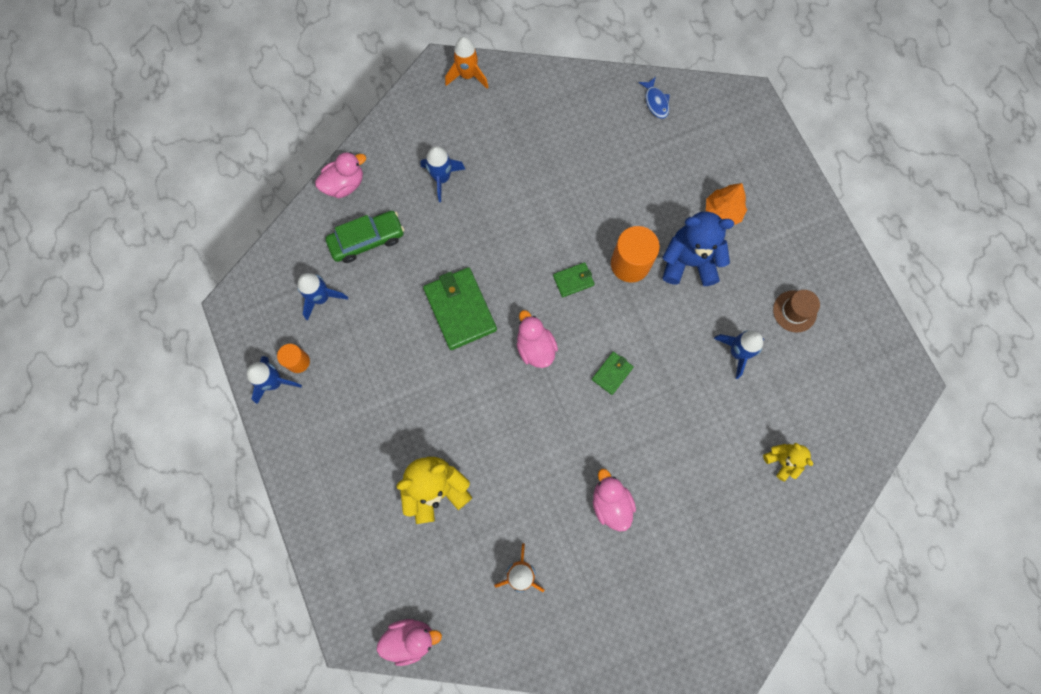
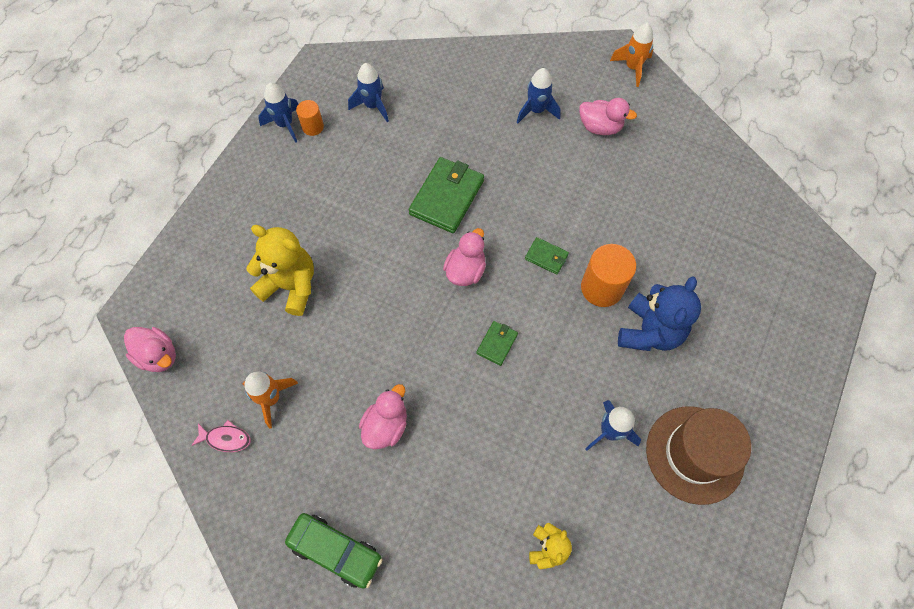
camera: 50 degrees right, 10 degrees down
pink duck [315,152,366,198] -> pink duck moved to [579,98,637,135]
green car [326,211,404,263] -> green car moved to [285,513,382,589]
green wallet [592,352,634,395] -> green wallet turned 60 degrees counterclockwise [476,321,518,366]
blue fish [638,77,670,119] -> none
blue teddy bear [662,211,734,286] -> blue teddy bear turned 60 degrees clockwise [618,276,701,351]
orange tree [706,183,747,225] -> none
brown hat [773,290,820,333] -> brown hat [646,406,751,505], size x1.91
none -> pink fish [191,420,251,452]

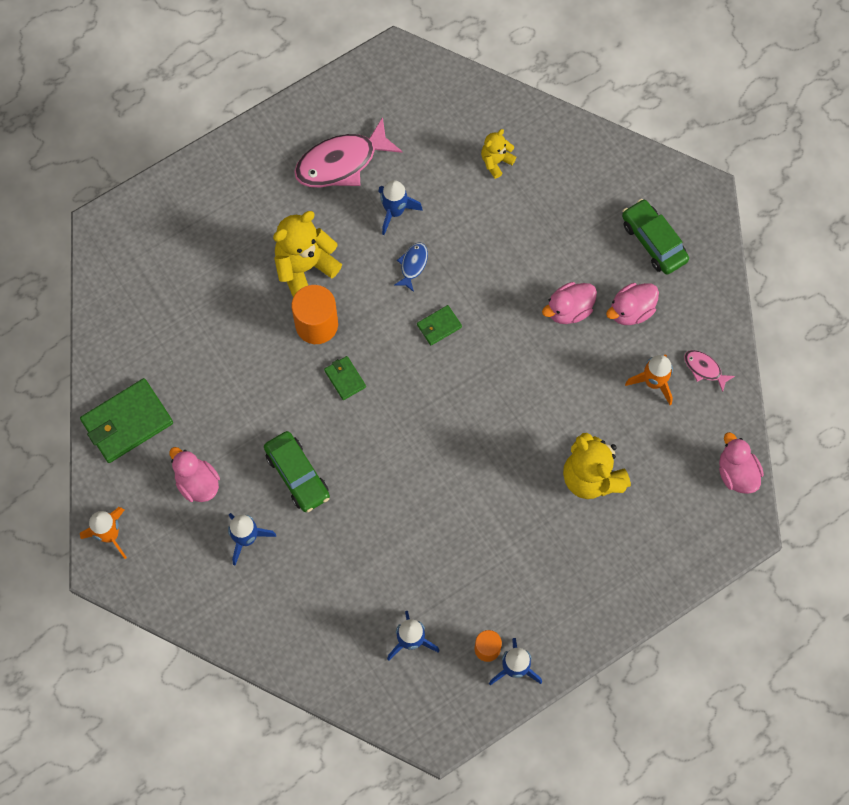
camera: 150 degrees left, 5 degrees up
green wallet [408,157,484,233] -> green wallet moved to [80,378,173,463]
pink duck [443,228,486,286] -> pink duck moved to [606,283,659,325]
blue teddy bear [618,276,701,351] -> yellow teddy bear [273,211,342,297]
brown hat [646,406,751,505] -> pink fish [294,117,403,187]
none -> green car [264,431,330,512]
none -> blue fish [395,243,428,292]

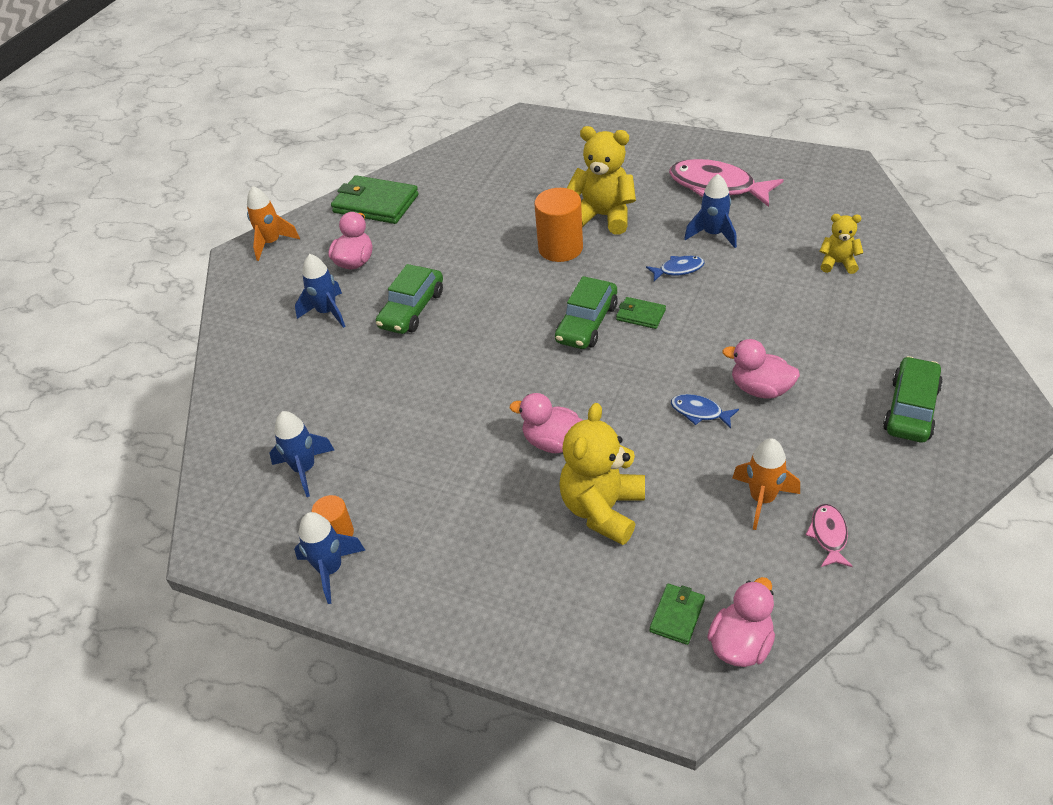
camera: 60 degrees right, 25 degrees down
green wallet [324,356,366,400] -> green wallet moved to [650,584,705,645]
pink duck [606,283,659,325] -> pink duck moved to [510,393,583,453]
none -> green car [555,276,618,349]
none -> blue fish [671,394,739,429]

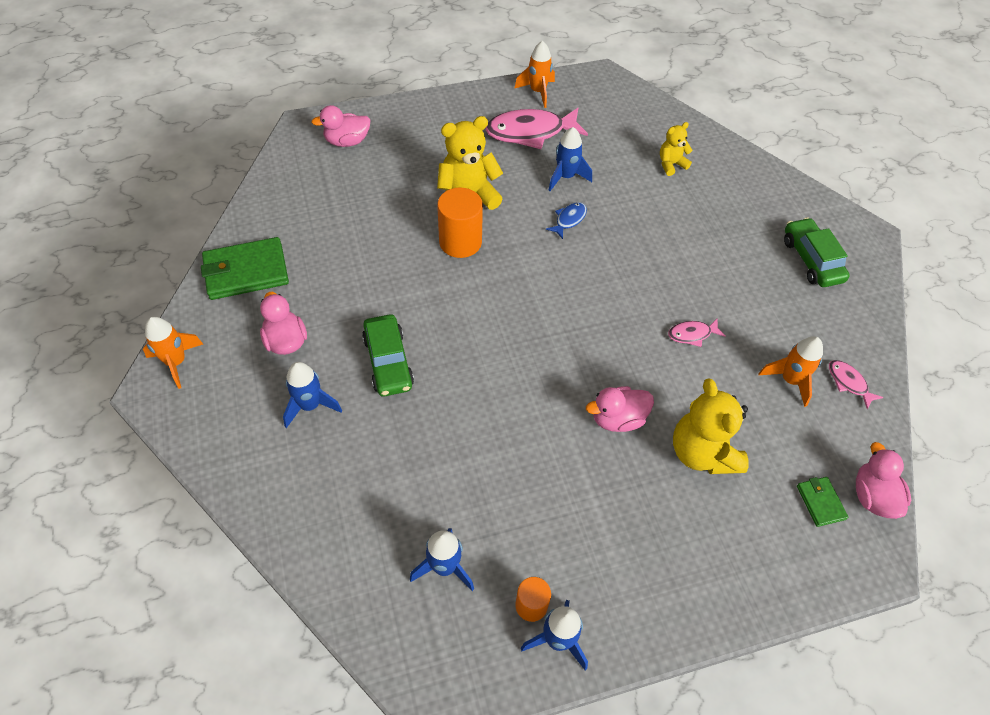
camera: 45 degrees left, 10 degrees up
green car [555,276,618,349] -> none
green wallet [616,297,666,329] -> none
blue fish [671,394,739,429] -> pink fish [668,318,726,347]
pink duck [722,339,800,399] -> pink duck moved to [311,105,371,147]
none -> orange rocket [514,41,555,108]

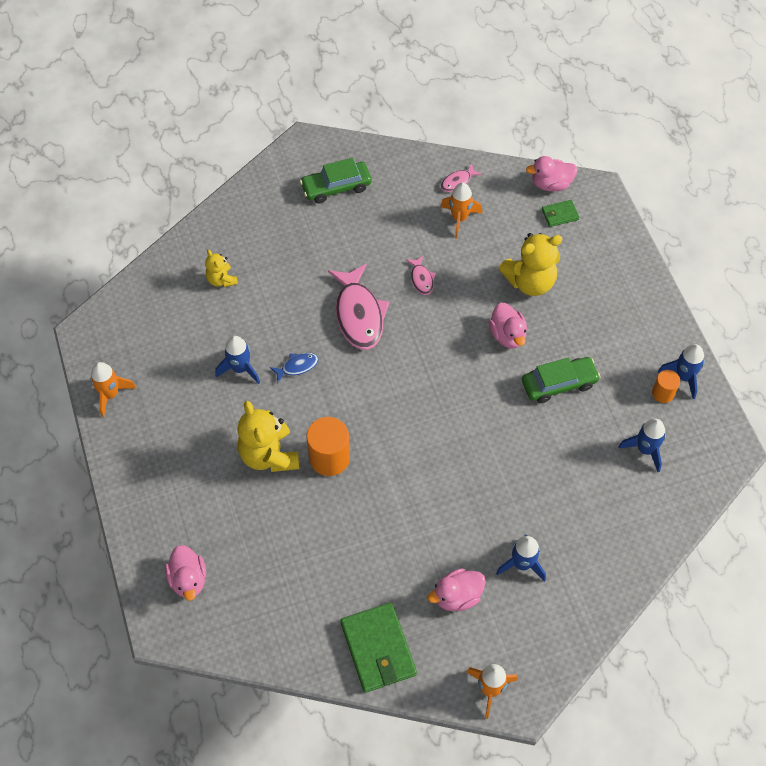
camera: 90 degrees left, 5 degrees up
green car [362,314,414,396] -> green car moved to [522,357,601,403]
pink fish [485,107,588,149] -> pink fish moved to [328,263,389,350]
blue fish [546,202,587,239] -> blue fish turned 120 degrees clockwise [270,353,318,383]

